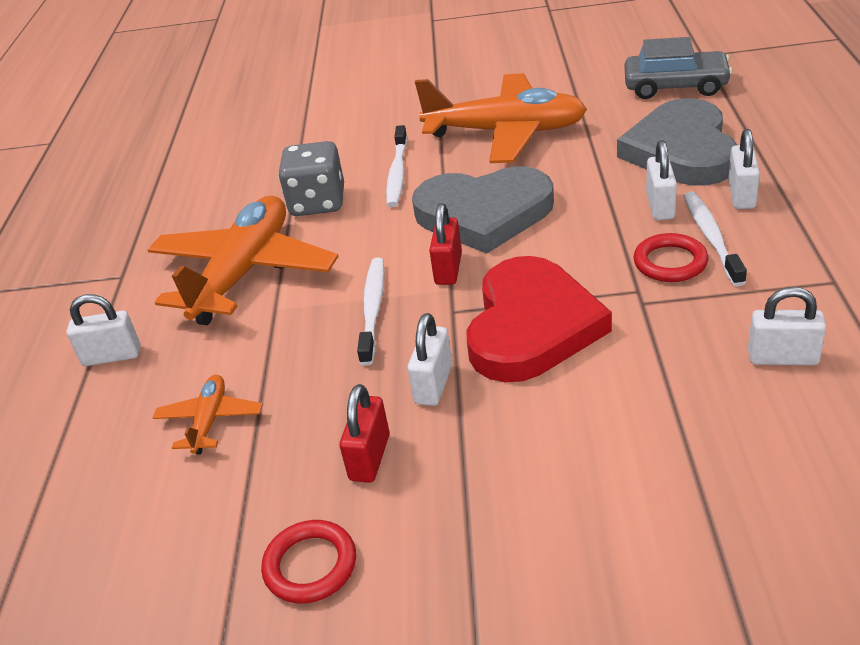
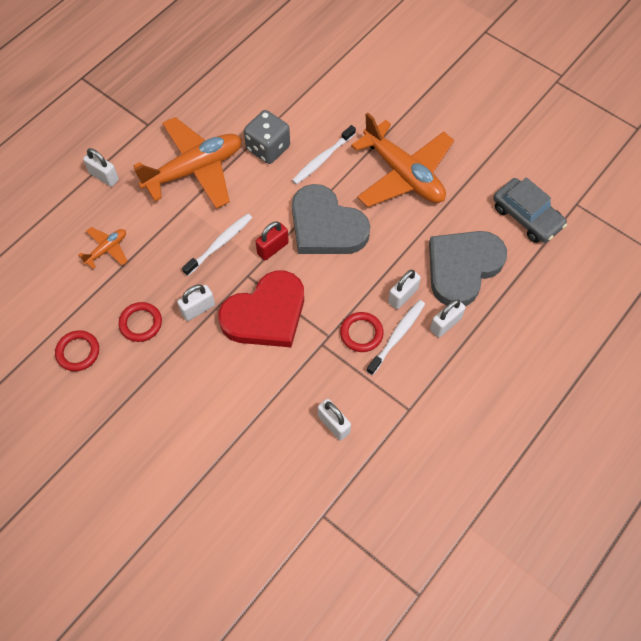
camera: 35 degrees right, 25 degrees up
red padlock [340,384,390,483] -> red ring [119,302,162,342]

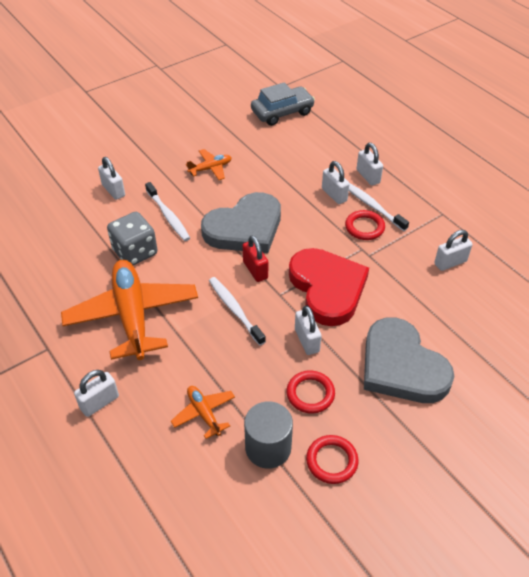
camera: 75 degrees left, 15 degrees down
orange plane [351,113,454,207] -> orange plane [186,149,232,180], size x0.45
grey heart [429,231,507,306] -> grey heart moved to [364,317,454,403]
none -> white padlock [98,157,125,200]
none -> grey cylinder [244,401,293,469]

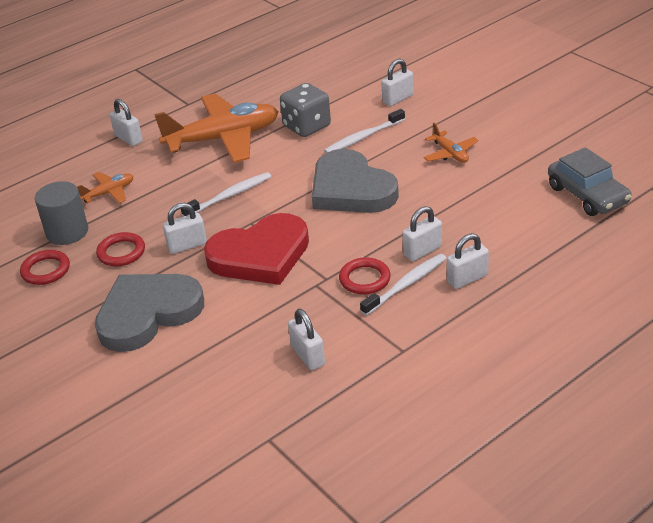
camera: 90 degrees right, 10 degrees down
red padlock [242,236,268,282] -> none

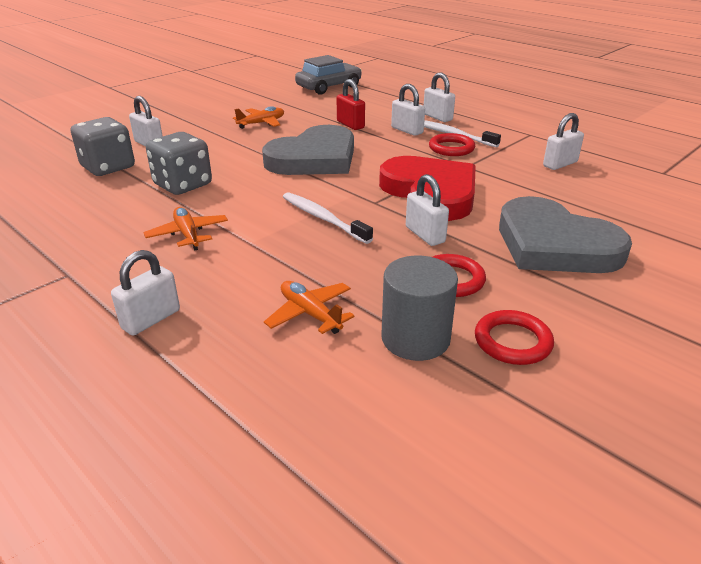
camera: 100 degrees left, 5 degrees down
orange plane [154,94,279,163] -> orange plane [143,207,228,251], size x0.45
white toothbrush [324,109,405,153] -> none
none -> grey dice [71,117,135,176]
none -> red padlock [337,79,365,130]

